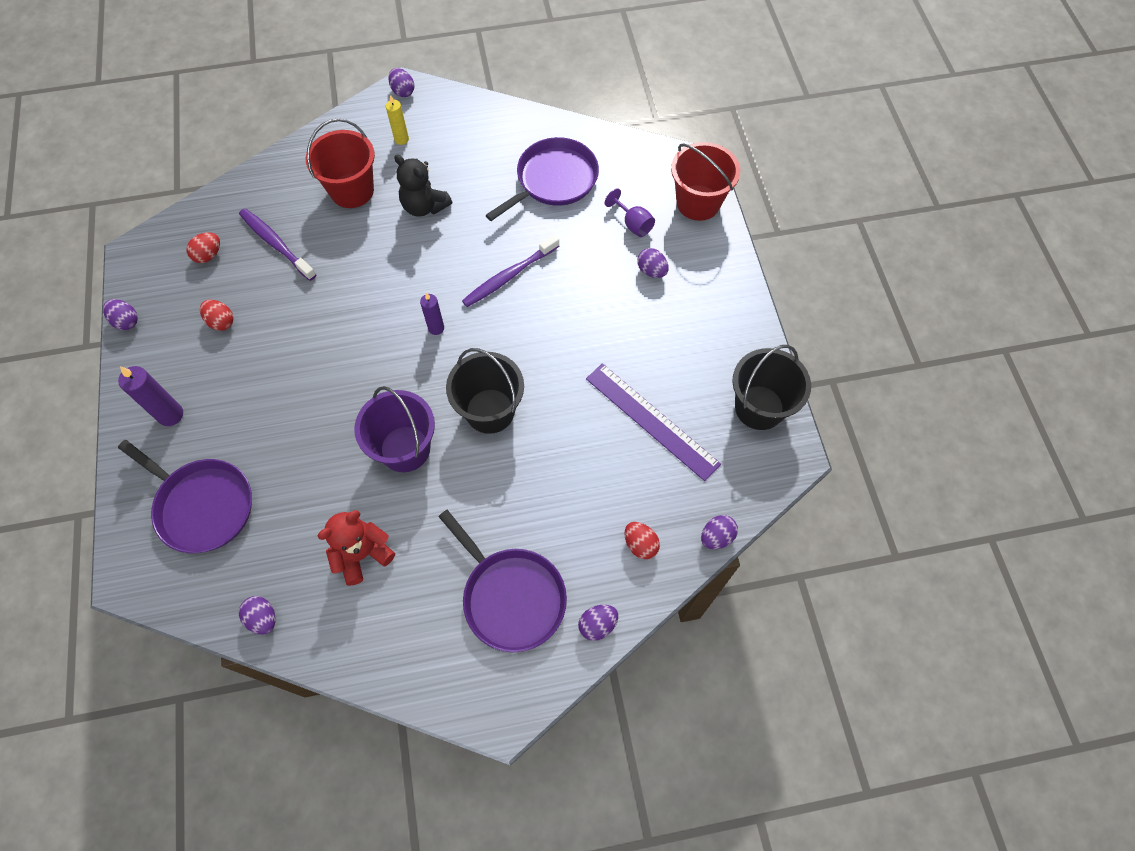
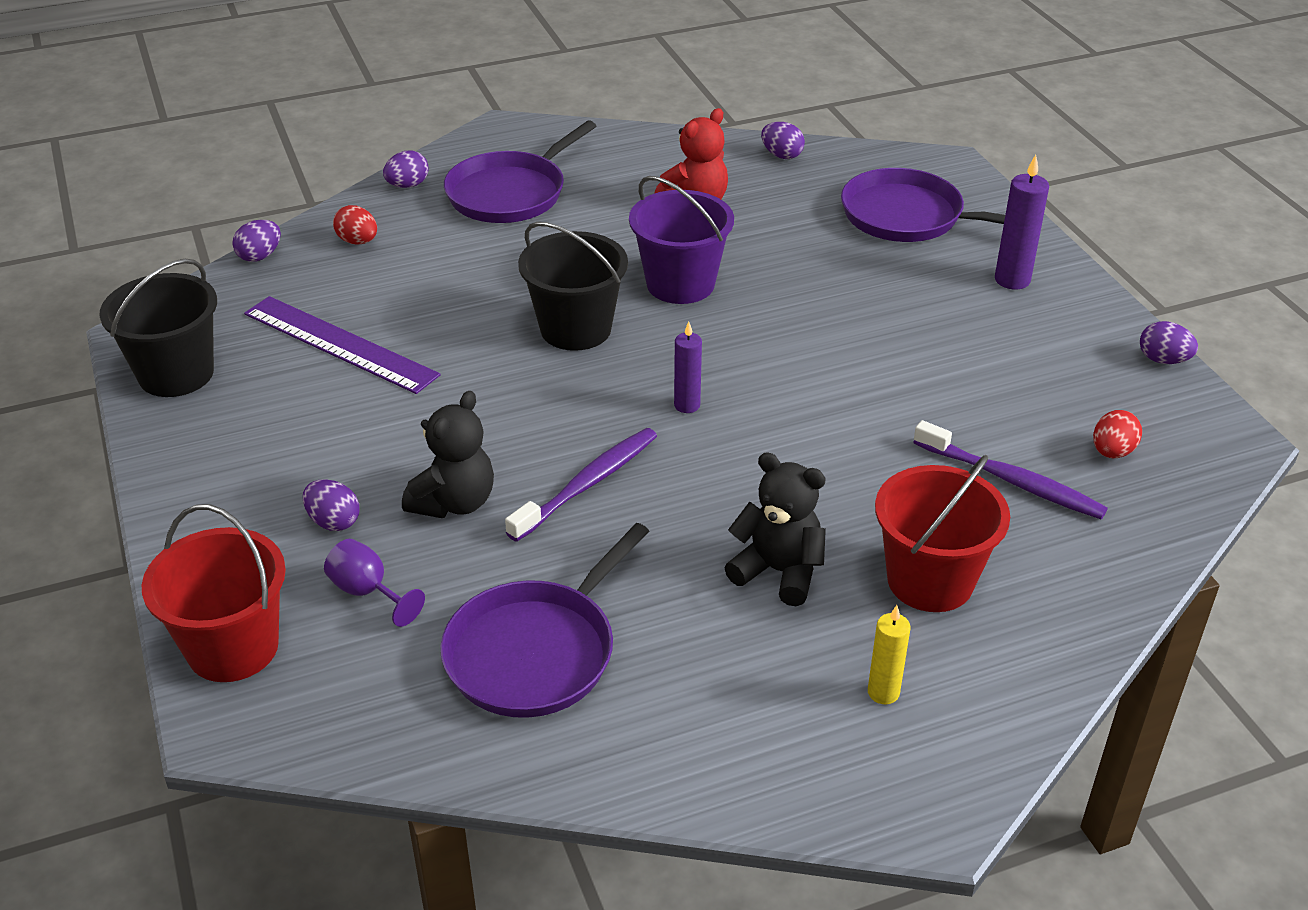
camera: 170 degrees right, 25 degrees down
red egg [200,300,233,331] -> none
purple egg [388,68,414,97] -> none
purple pan [439,510,567,652] -> purple pan turned 90 degrees counterclockwise [444,121,596,223]
none -> black teddy bear [402,391,494,518]

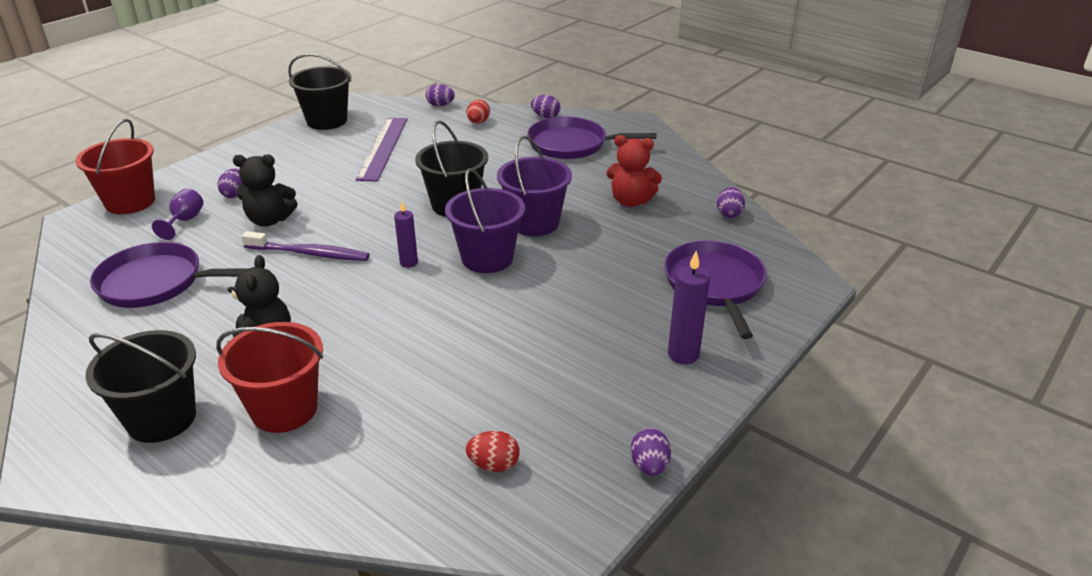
camera: 60 degrees right, 5 degrees down
yellow candle [868,605,911,704] -> black bucket [85,330,196,443]
purple toothbrush [914,420,1108,519] -> none
none -> purple bucket [445,168,525,273]

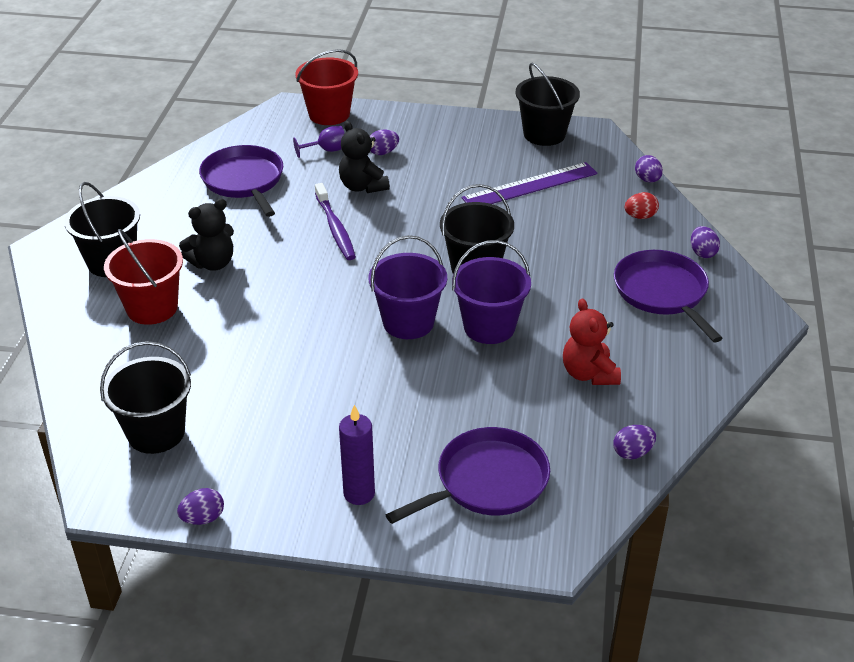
camera: 60 degrees right, 5 degrees up
purple candle [394,202,418,268] -> none
red egg [466,431,520,472] -> black bucket [100,341,191,454]

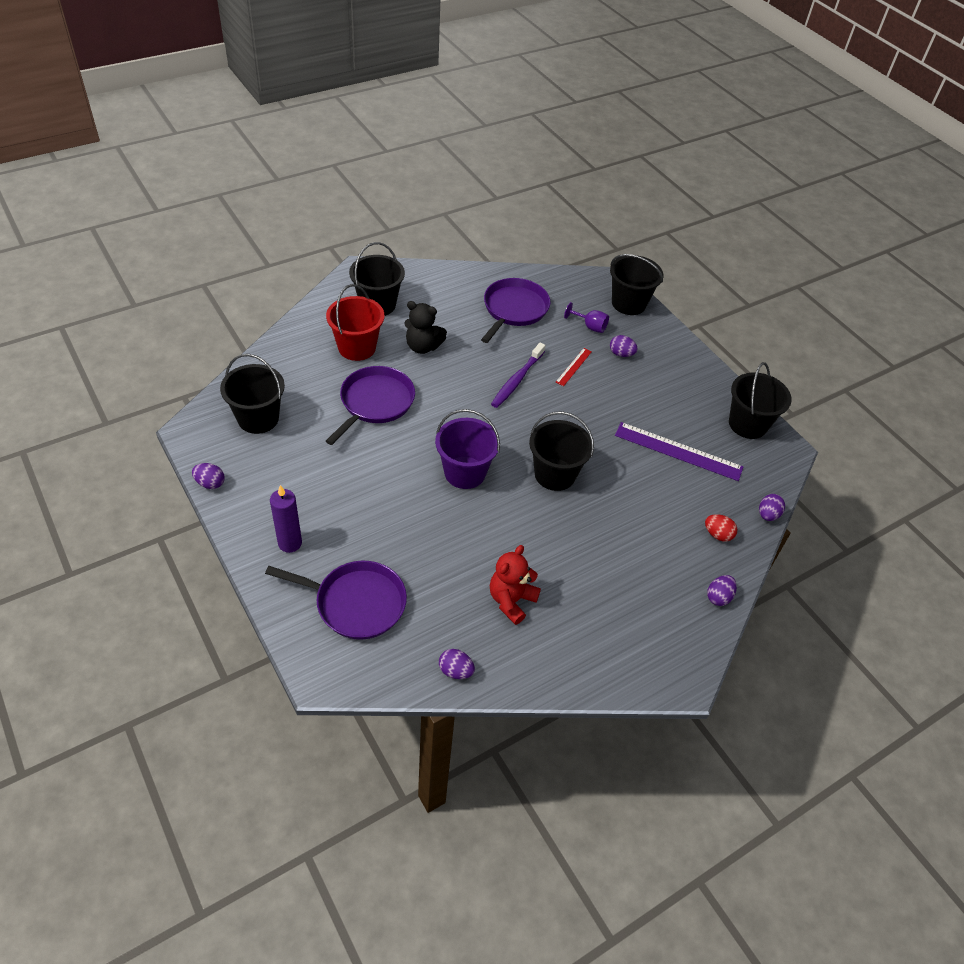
camera: 45 degrees right, 10 degrees up
red bucket [295,49,358,125] -> black bucket [610,254,663,315]
black teddy bear [339,121,390,193] -> red ruler [556,348,592,386]
purple bucket [452,240,531,344] -> none
purple pan [614,250,723,342] -> purple pan moved to [326,366,415,445]

